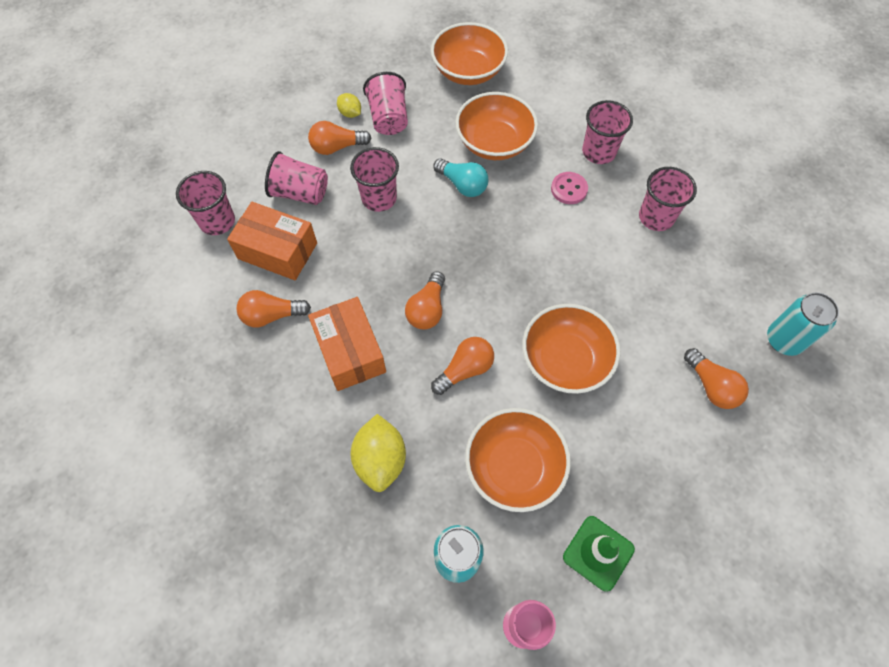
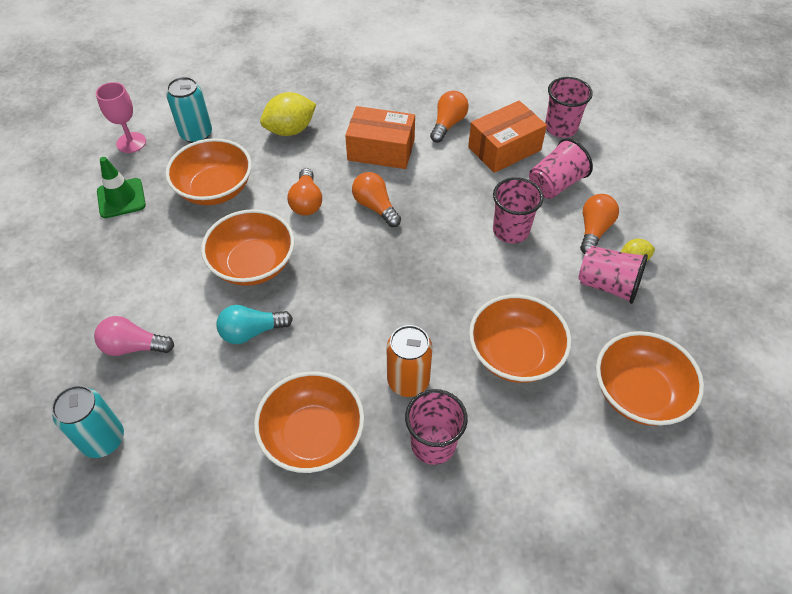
camera: 125 degrees right, 10 degrees down
yellow lemon [350,414,406,492] -> yellow lemon turned 60 degrees counterclockwise [260,92,316,136]
turquoise light bulb [433,158,488,197] -> turquoise light bulb moved to [217,305,293,344]
pink button [551,172,588,204] -> orange can [386,325,432,397]
pink cup [639,167,697,231] -> orange bowl [254,371,364,473]
orange light bulb [684,348,749,409] -> pink light bulb [94,316,174,356]

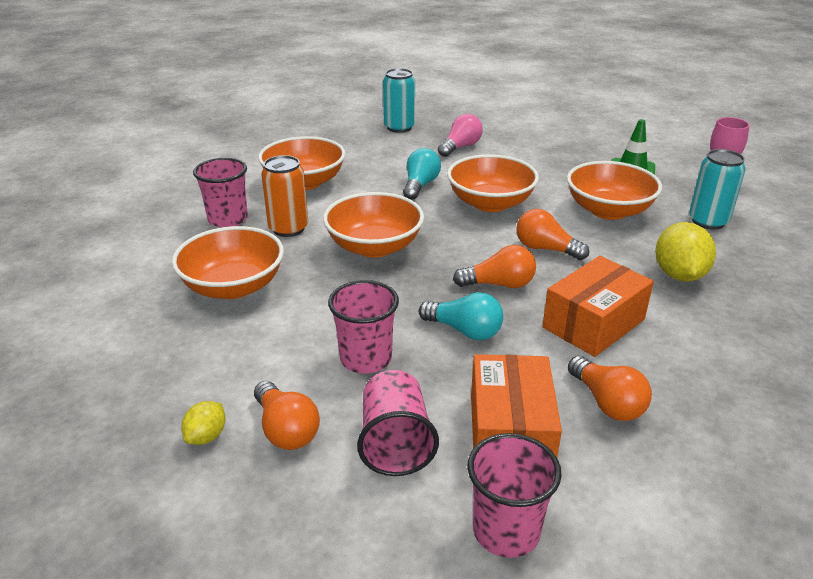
camera: 125 degrees right, 20 degrees down
pink cup [578,246,648,304] -> none
orange bowl [596,331,704,426] -> orange bowl moved to [323,192,424,258]
none -> turquoise light bulb [419,292,503,340]

